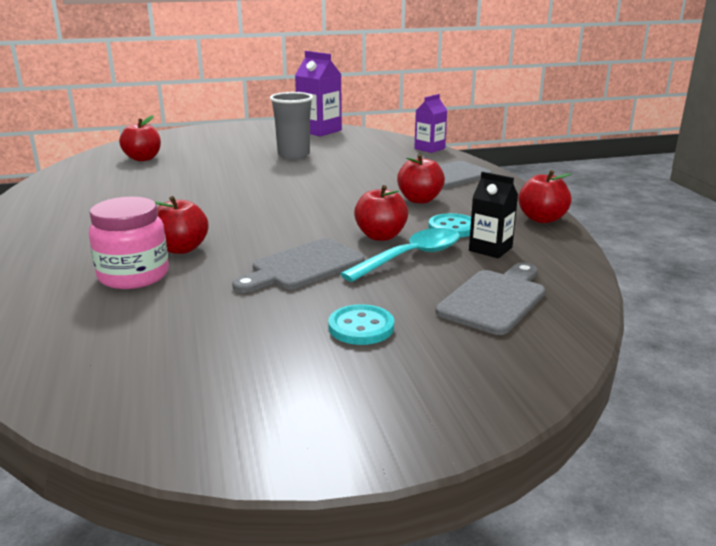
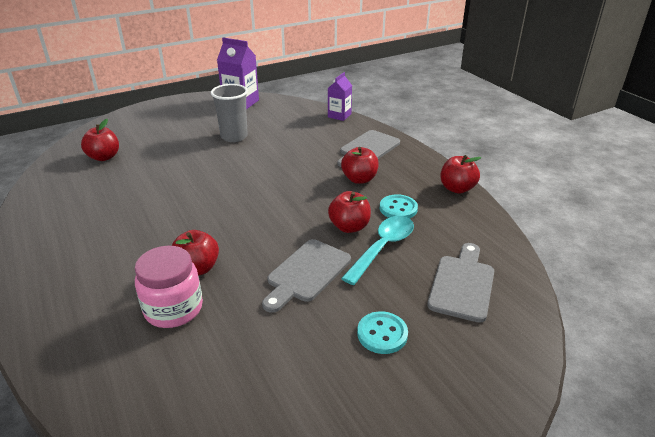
camera: 15 degrees left, 10 degrees up
black carton [469,172,518,258] -> none

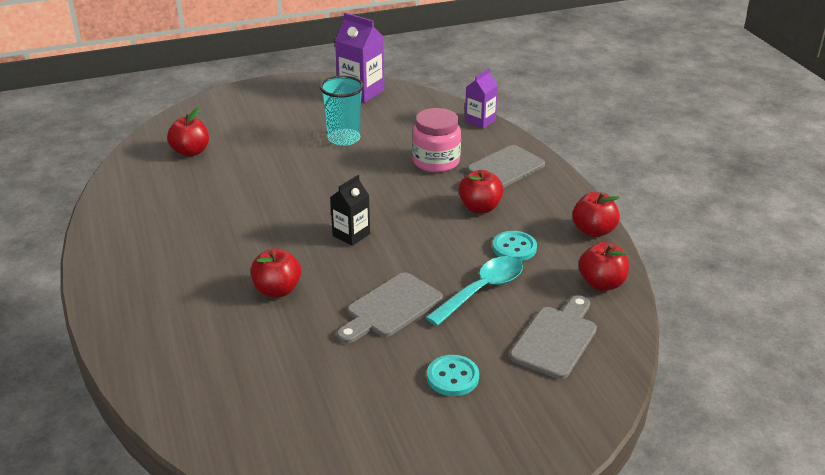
camera: 10 degrees right, 0 degrees up
pink jar [135,246,203,328] -> pink jar moved to [412,108,461,173]
grey cup [211,84,248,142] -> turquoise cup [320,75,364,146]
red apple [328,191,371,233] -> red apple moved to [579,242,629,291]
none -> black carton [330,175,370,246]

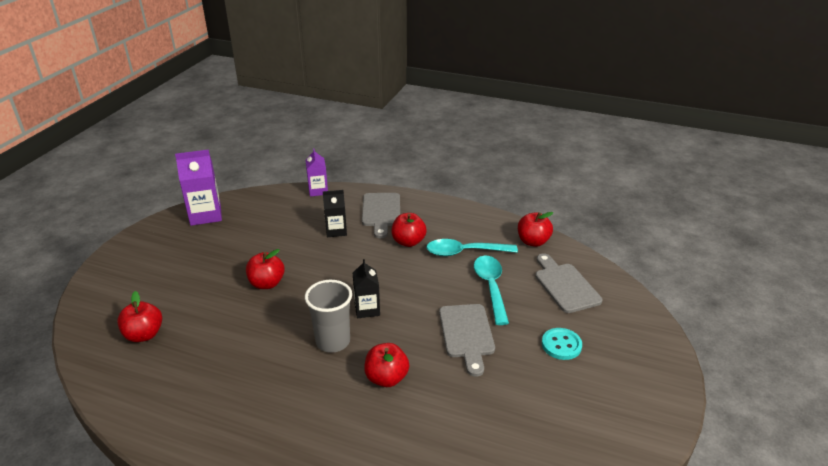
camera: 50 degrees left, 0 degrees up
turquoise cup [320,75,364,146] -> none
pink jar [412,108,461,173] -> black carton [323,190,347,237]
turquoise button [492,231,537,261] -> turquoise spoon [426,239,518,256]
red apple [572,192,620,237] -> red apple moved to [246,249,285,289]
none -> grey cup [305,280,352,353]

